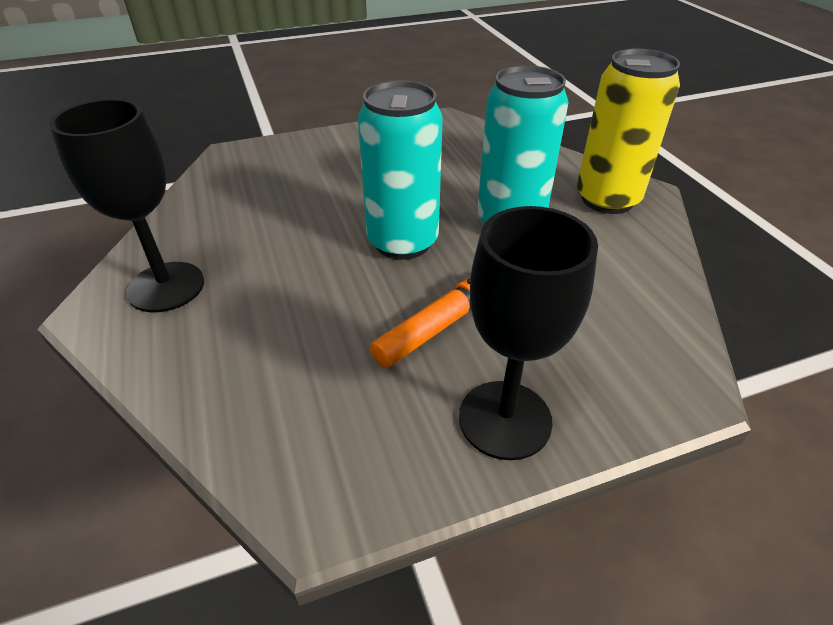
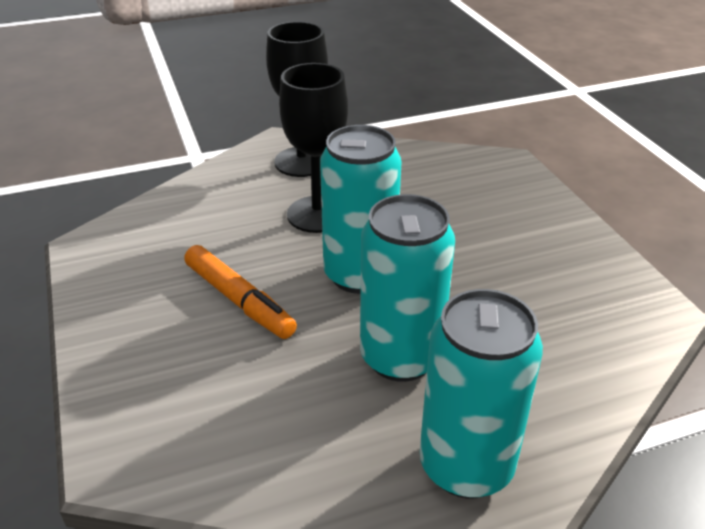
camera: 90 degrees right, 5 degrees down
black goblet [459,206,598,460] -> black goblet moved to [279,63,348,233]
yellow can [577,49,680,214] -> turquoise can [420,289,543,498]

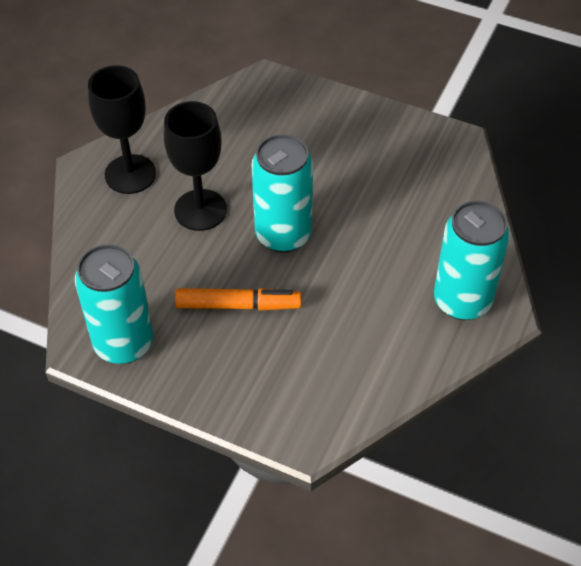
camera: 45 degrees left, 15 degrees up
turquoise can [360,194,455,382] -> turquoise can moved to [75,244,153,364]

